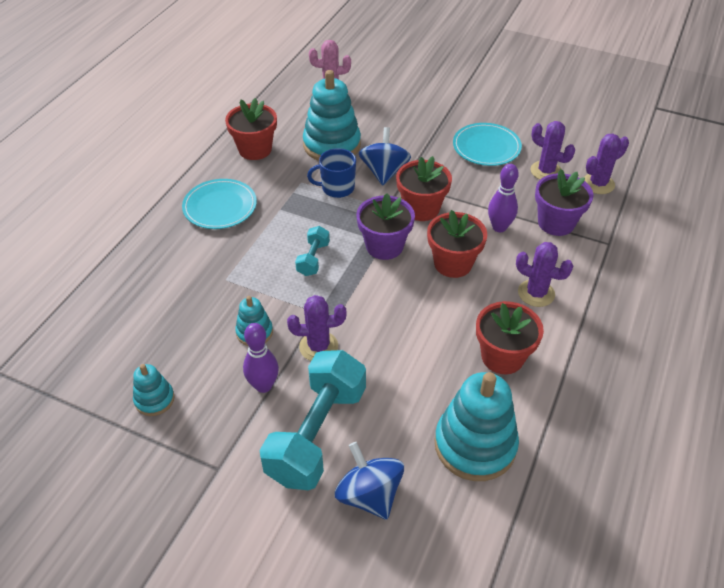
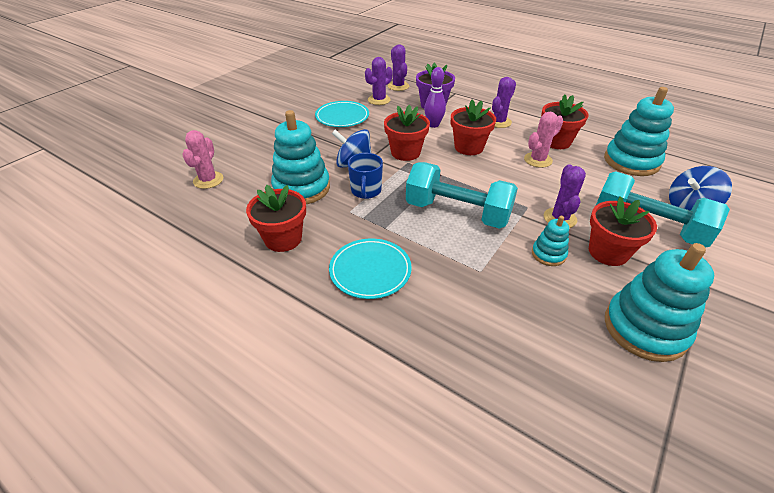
camera: 80 degrees left, 5 degrees down
turquoise stacking toy [133,364,175,416] -> turquoise stacking toy [605,243,714,362], size x1.98
purple bowling pin [243,323,279,393] -> red flower pot [589,196,657,266]
turquoise dumbbell [295,226,330,276] -> turquoise dumbbell [406,162,518,229], size x2.15
purple flower pot [356,193,415,260] -> none
none -> pink cactus [524,111,563,168]

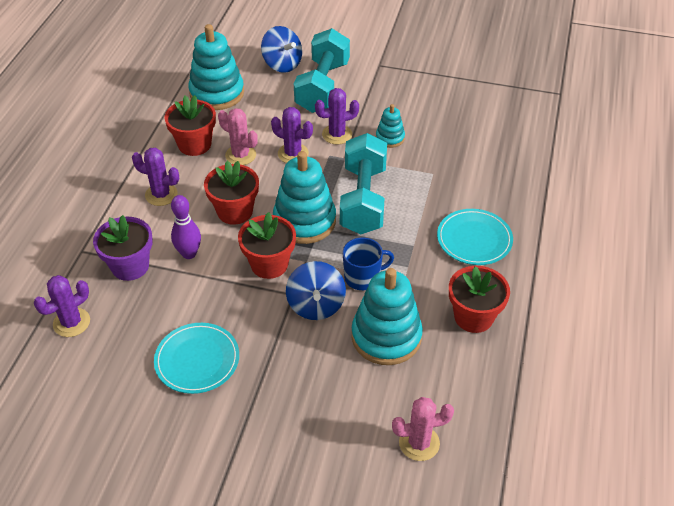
camera: 110 degrees left, 5 degrees up
purple cactus [365,57,392,105] -> purple cactus moved to [271,107,313,163]
red flower pot [589,196,657,266] -> none
turquoise stacking toy [605,243,714,362] -> turquoise stacking toy moved to [273,151,336,244]

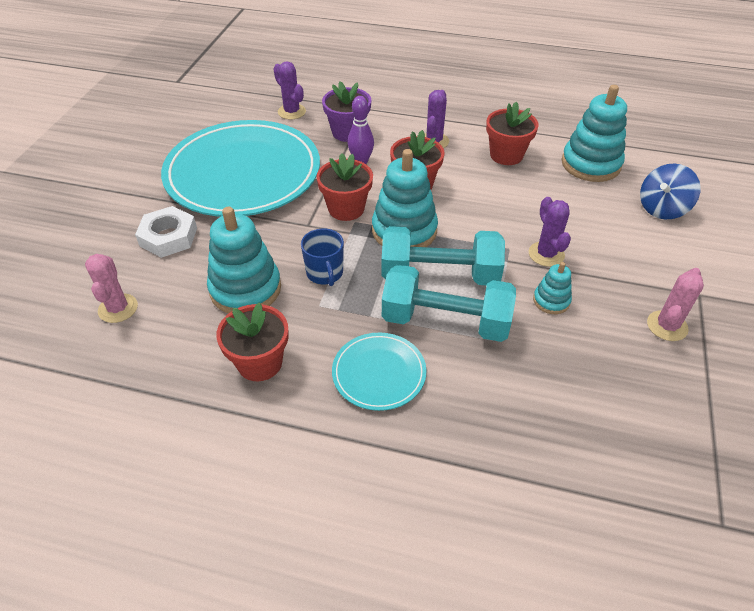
camera: 90 degrees right, 0 degrees up
turquoise plate [154,323,239,394] -> turquoise plate [161,120,320,217], size x2.20
pink cactus [218,108,258,165] -> pink cactus moved to [647,268,704,341]
purple cactus [271,107,313,163] -> none
blue spinning top [286,261,346,320] -> none
turquoise dumbbell [294,28,350,113] -> turquoise dumbbell moved to [382,264,516,342]
none -> white nut [135,206,197,258]

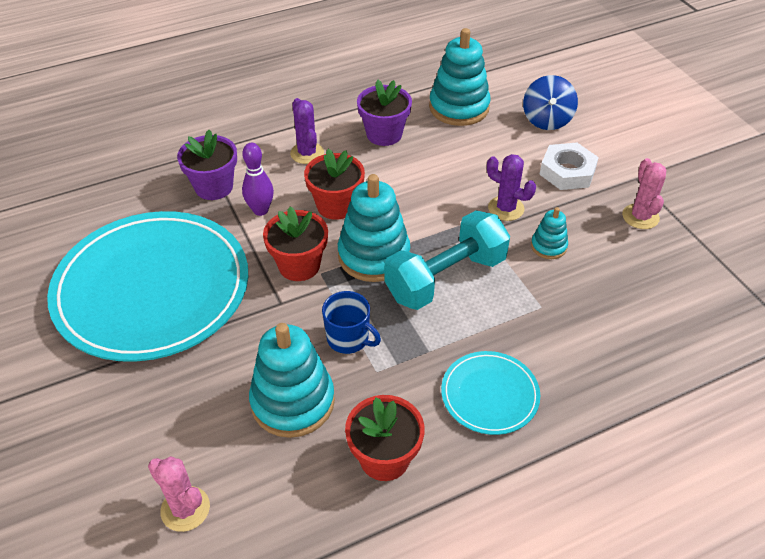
camera: 40 degrees left, 0 degrees up
white nut [135,206,197,258] -> white nut moved to [539,143,599,190]
purple cactus [274,61,306,120] -> none
turquoise dumbbell [382,264,516,342] -> none
red flower pot [486,102,539,165] -> purple flower pot [357,80,412,146]

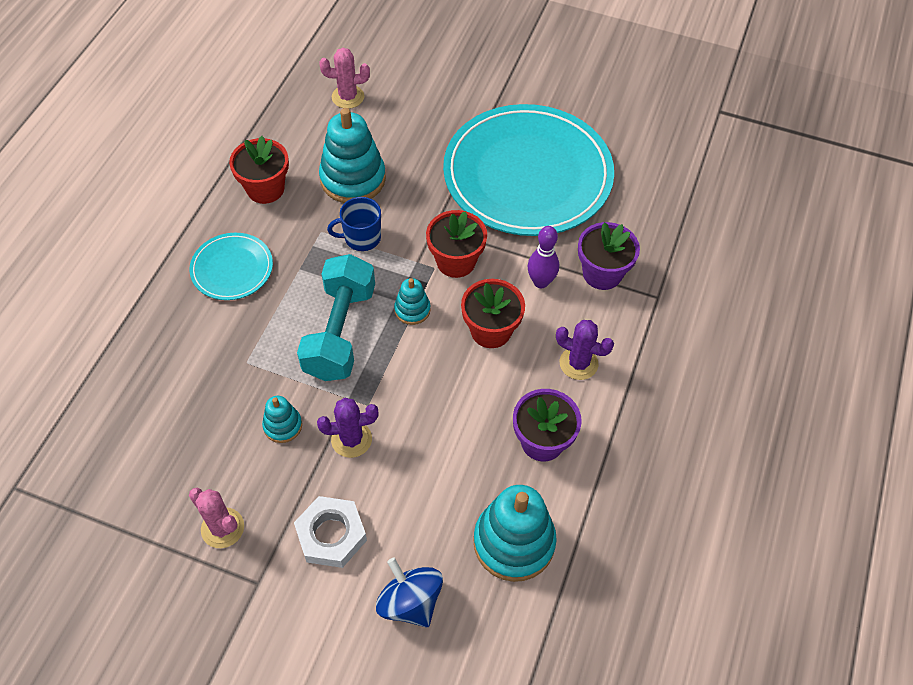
camera: 135 degrees right, 10 degrees up
turquoise stacking toy [338,174,410,282] -> turquoise stacking toy [394,278,431,325], size x0.51

